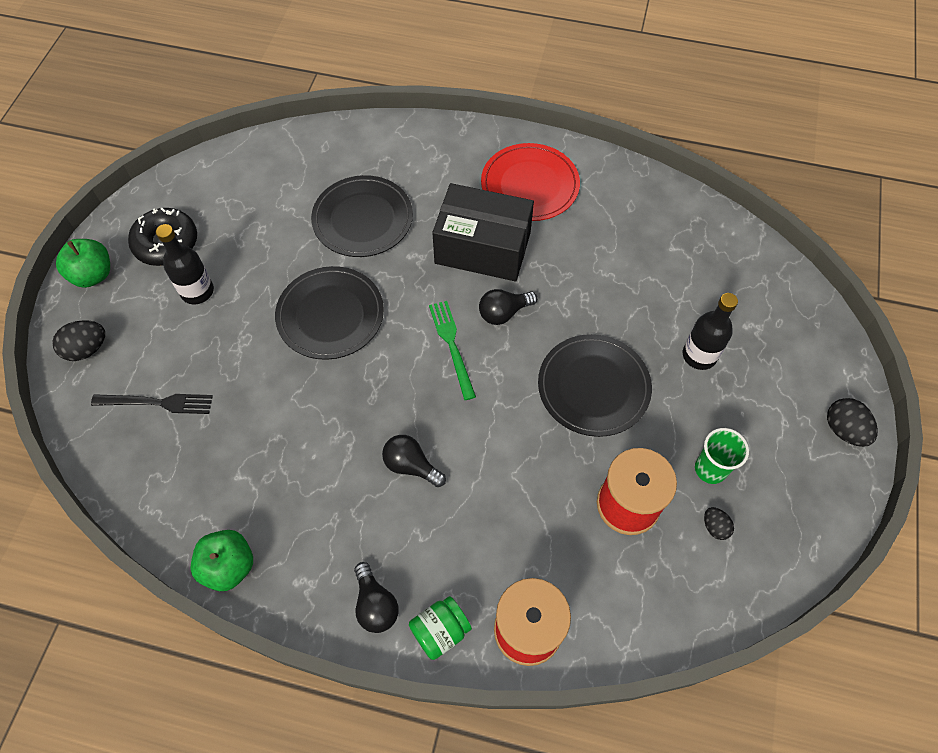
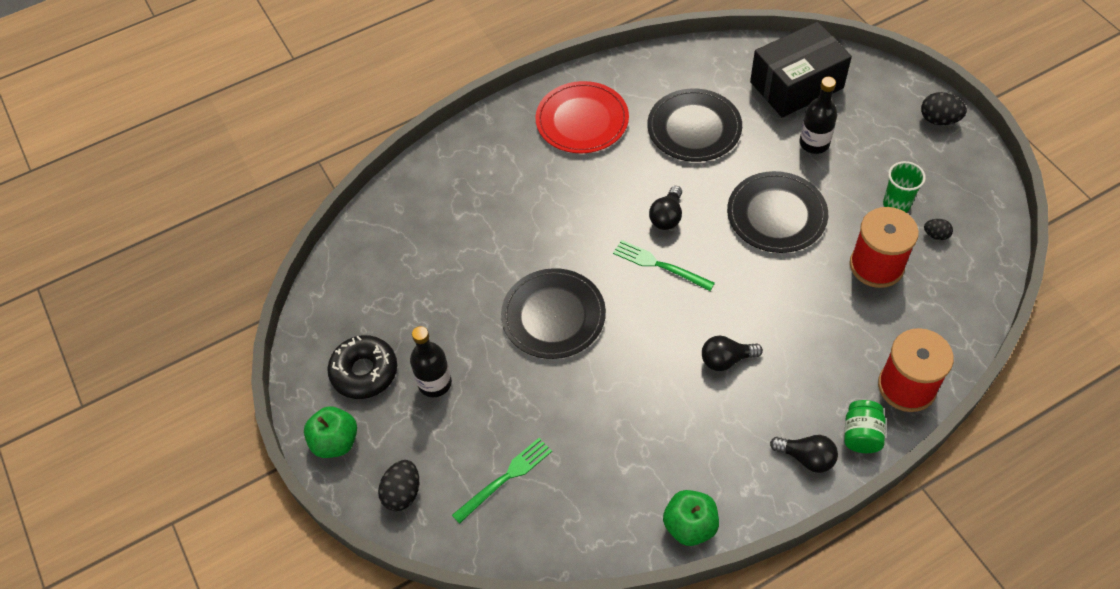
camera: 40 degrees left, 5 degrees down
black fork [91,394,213,414] -> green fork [452,438,552,524]
black plate [311,175,413,257] -> black plate moved to [647,88,742,162]
black box [432,183,534,281] -> black box moved to [750,21,852,117]

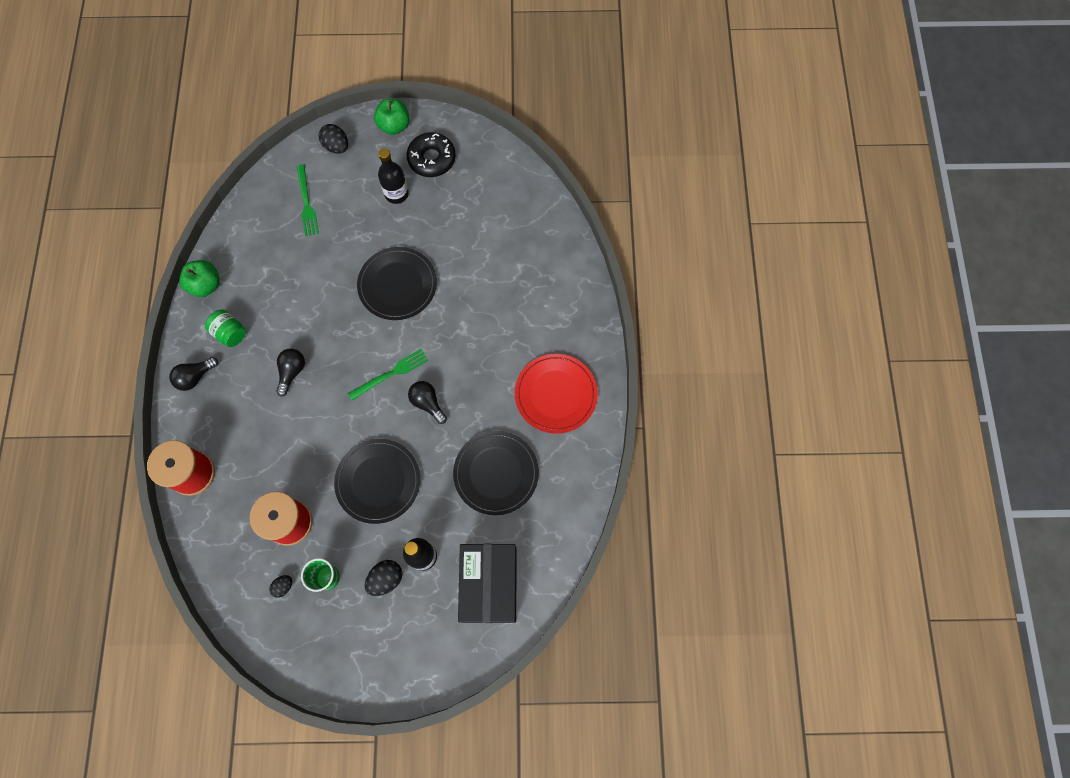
camera: 115 degrees right, 15 degrees up
green jar [844,400,885,453] -> green jar moved to [205,309,246,347]
black egg [921,92,967,125] -> black egg moved to [365,560,402,596]

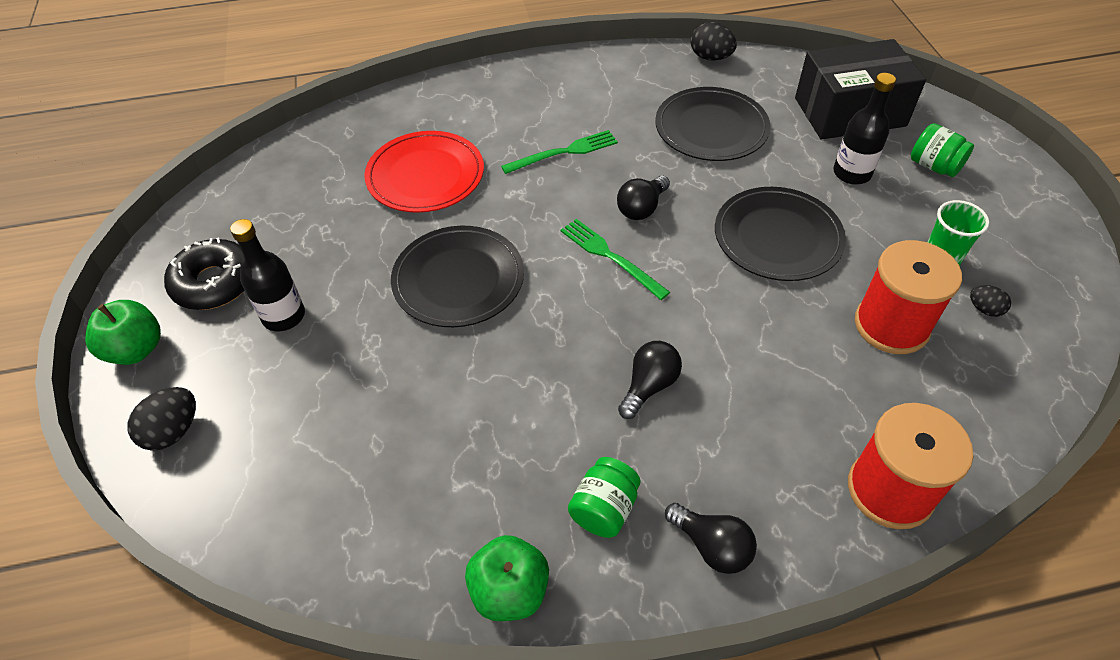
camera: 100 degrees left, 20 degrees down
black light bulb [276,348,305,397] -> black light bulb turned 120 degrees clockwise [618,341,682,419]
green fork [296,164,319,236] -> green fork moved to [501,130,618,174]
black egg [365,560,402,596] -> black egg moved to [691,22,737,61]
red plate [515,354,598,434] -> red plate moved to [364,131,484,213]
none -> green jar [911,123,974,177]

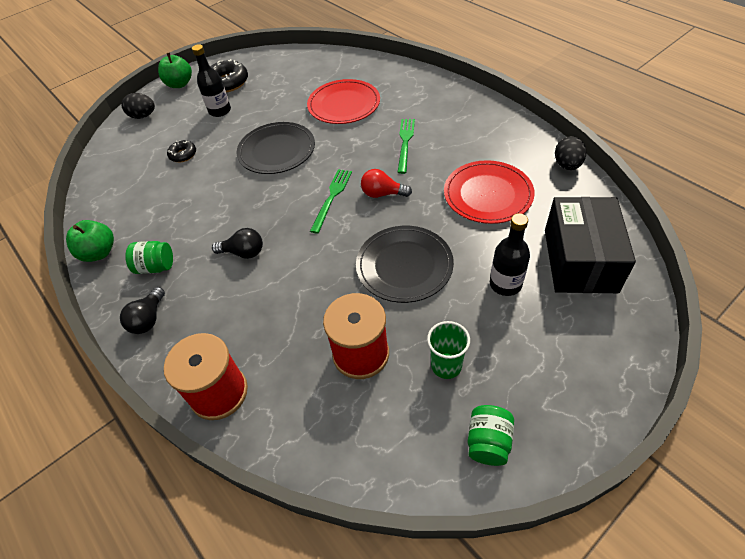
camera: 65 degrees right, 0 degrees up
green fork [501,130,618,174] -> green fork turned 120 degrees counterclockwise [397,119,415,174]
black light bulb [617,175,670,220] -> red light bulb [361,169,412,198]
black plate [655,87,770,161] -> red plate [444,160,535,224]
black box [795,39,926,140] -> black box turned 45 degrees clockwise [545,197,636,293]
green jar [911,123,974,177] -> green jar moved to [467,405,514,466]
black egg [970,285,1011,317] -> none
none -> black donut [167,140,196,162]

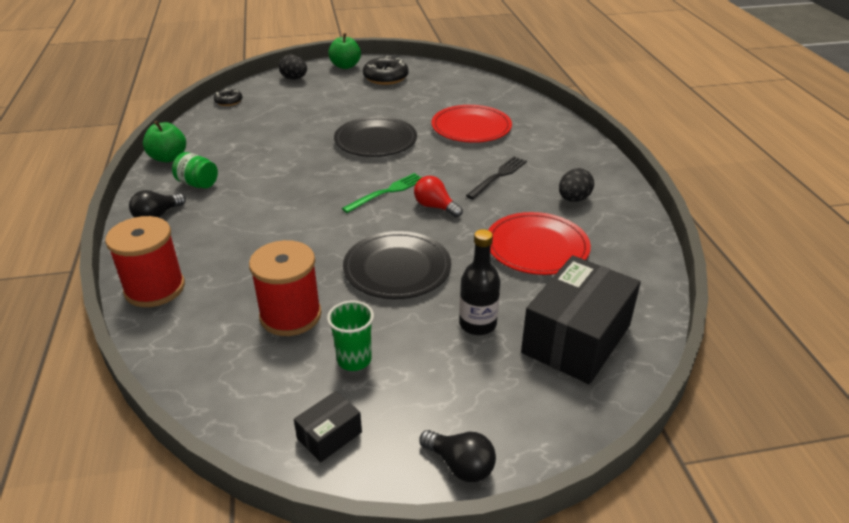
camera: 25 degrees right, 15 degrees down
black donut [167,140,196,162] -> black donut moved to [214,88,242,106]
black bottle [192,44,231,117] -> none
black light bulb [212,228,263,259] -> black light bulb moved to [419,430,496,482]
green fork [397,119,415,174] -> black fork [466,157,527,199]
green jar [467,405,514,466] -> black box [294,391,362,462]
black egg [555,136,586,170] -> black egg moved to [559,168,594,202]

